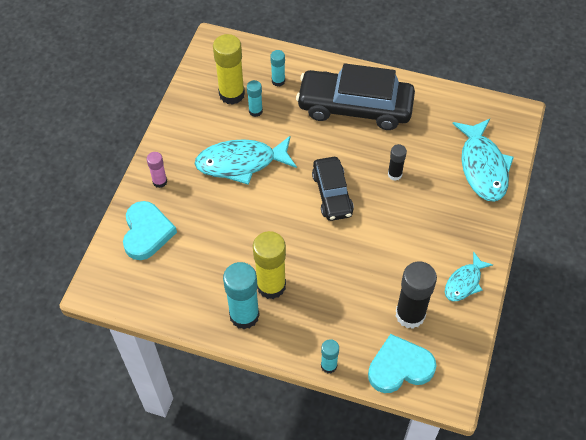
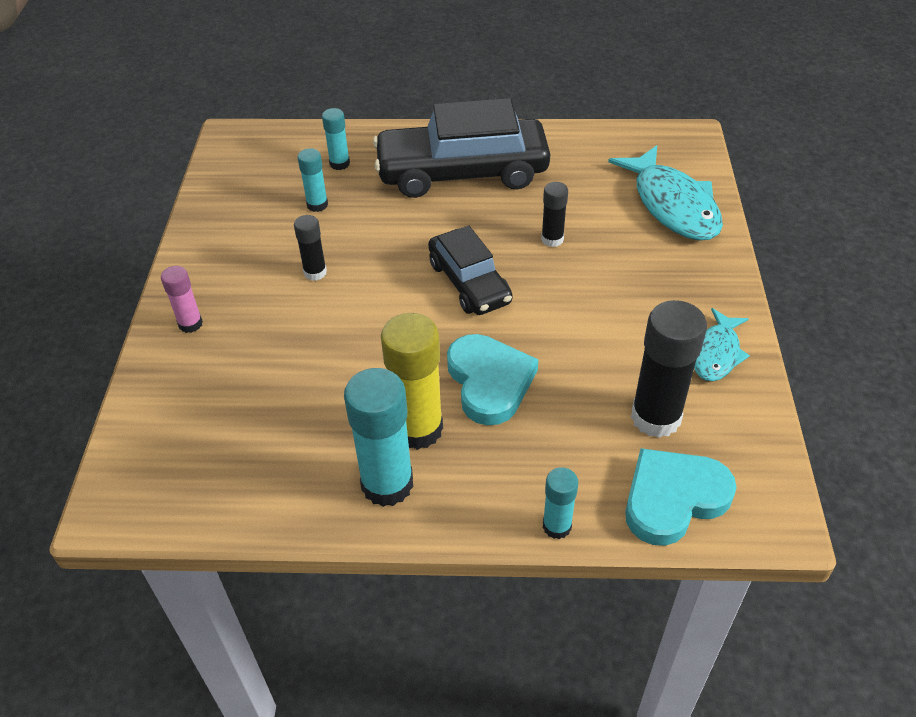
camera: 15 degrees left, 10 degrees down
turquoise heart [123,201,177,260] -> turquoise heart moved to [447,334,538,425]
turquoise fish [195,136,297,185] -> black glue stick [294,215,327,281]
yellow glue stick [213,34,245,105] -> none

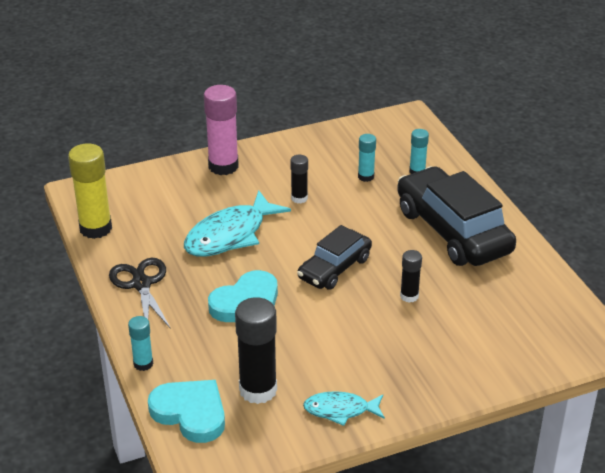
camera: 65 degrees right, 10 degrees down
pink glue stick [161,266,203,333] -> pink glue stick [204,85,239,175], size x1.87
turquoise glue stick [344,368,413,507] -> black scissors [109,258,171,329]
yellow glue stick [381,313,443,450] -> yellow glue stick moved to [68,143,112,239]
turquoise fish [608,145,723,241] -> turquoise fish moved to [184,190,291,257]

